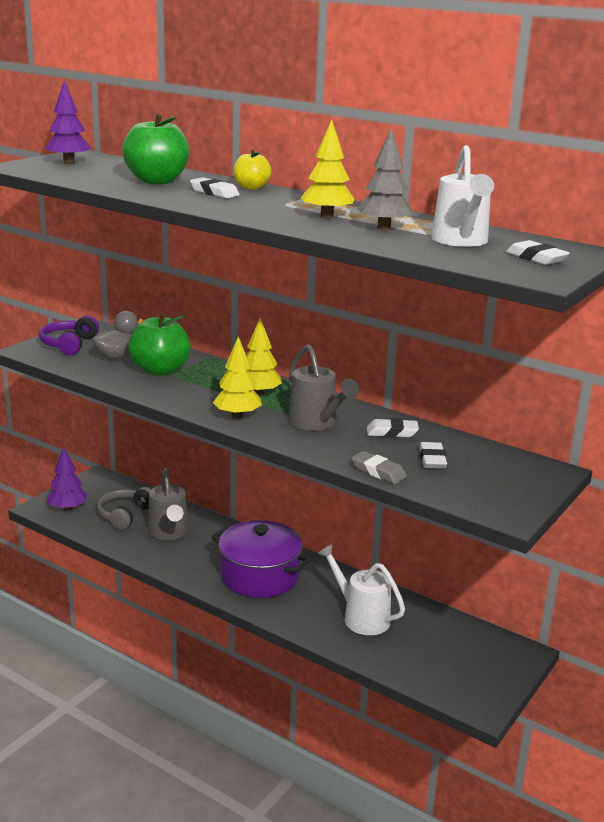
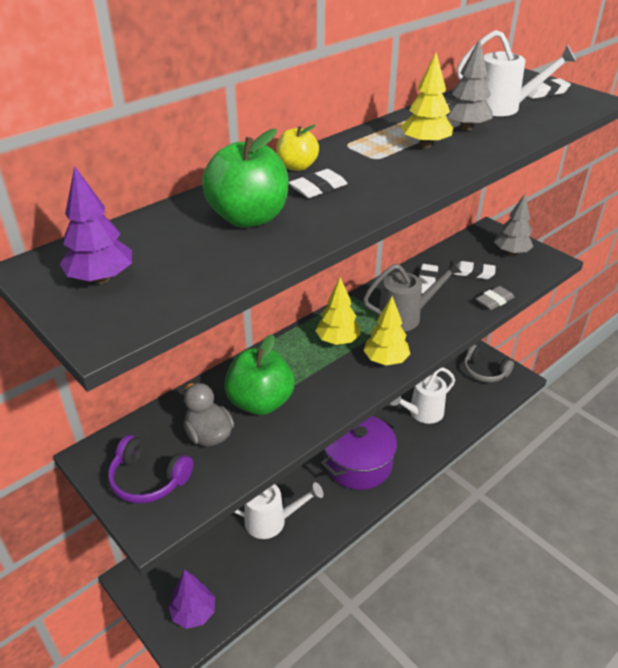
camera: 75 degrees left, 15 degrees up
grey headphones [97,487,151,530] -> grey headphones moved to [464,344,514,382]
grey watering can [148,468,188,540] -> white watering can [234,482,323,539]
none -> grey tree [494,194,533,255]

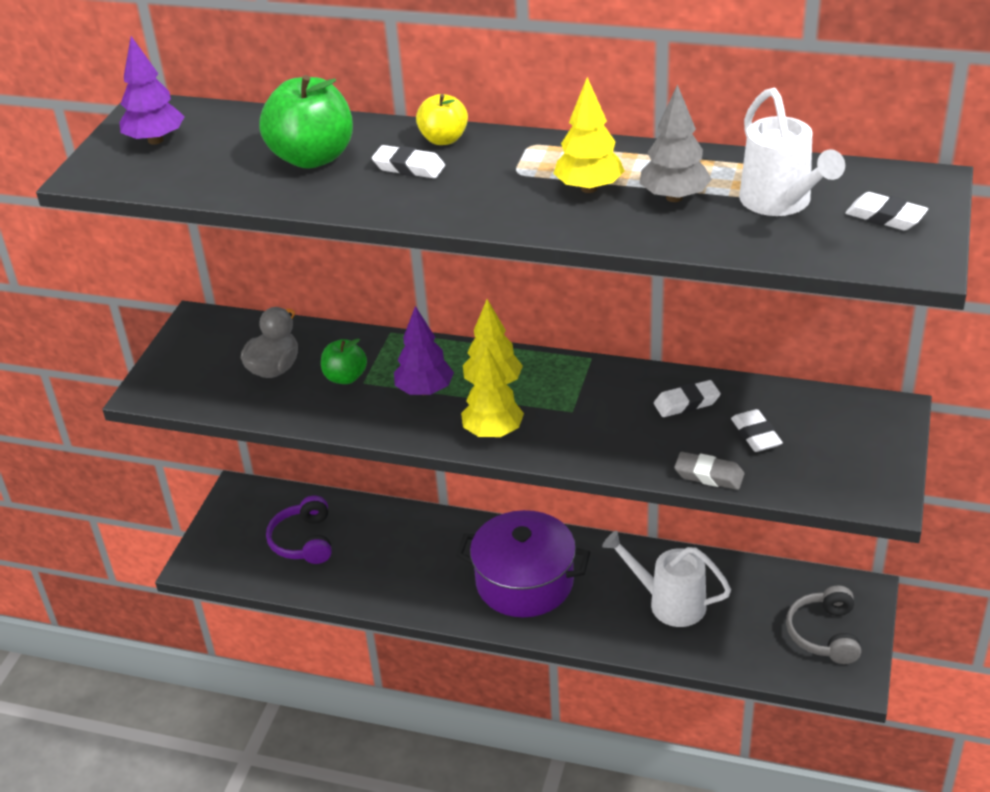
camera: 60 degrees right, 0 degrees up
purple headphones [108,435,193,503] -> purple headphones moved to [266,496,332,564]
purple tree [169,569,215,629] -> purple tree moved to [394,306,454,395]
green apple [224,334,294,415] -> green apple [321,339,367,384], size x0.57
white watering can [234,482,323,539] -> none
grey watering can [363,260,462,332] -> none
grey tree [494,194,533,255] -> none

